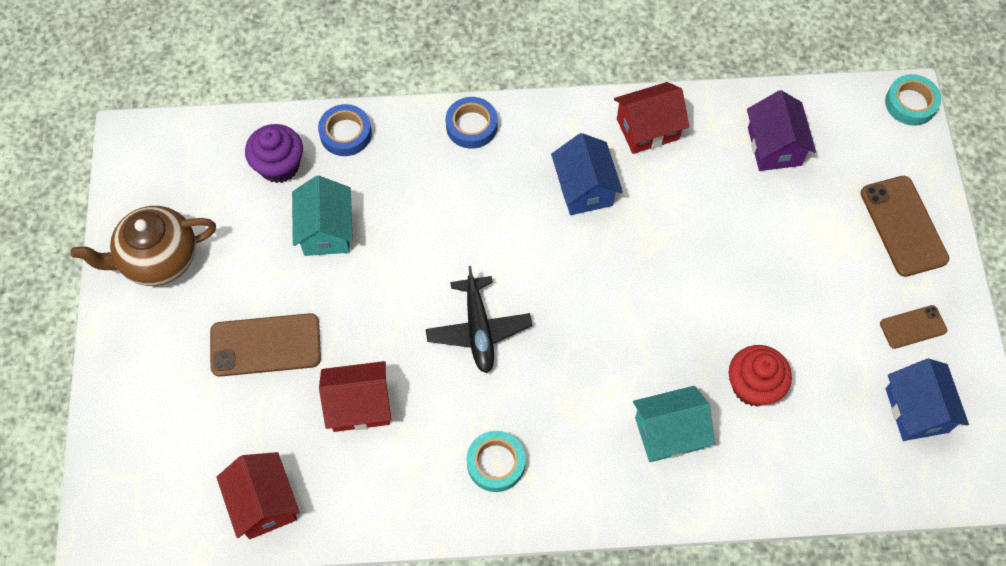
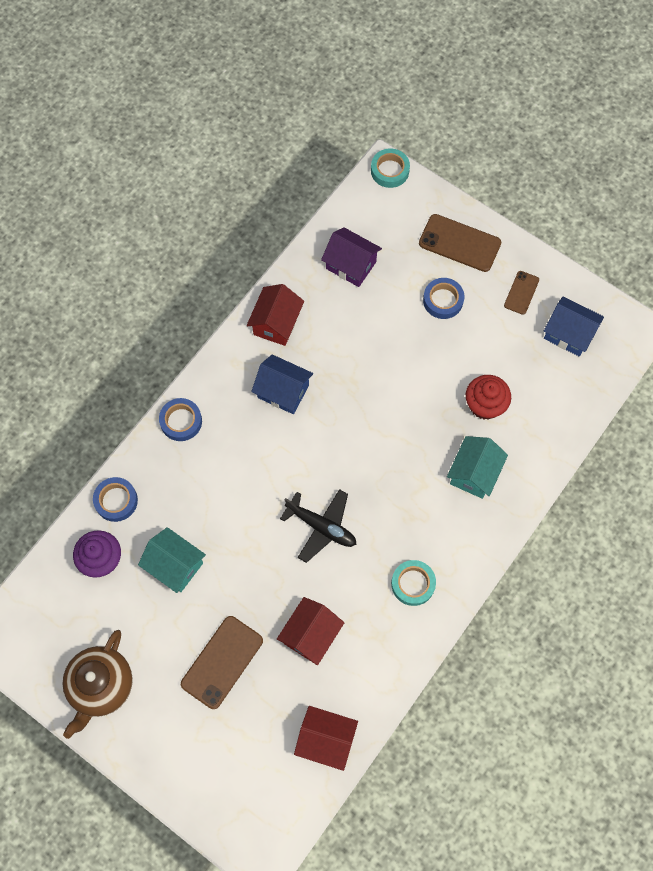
camera: 50 degrees left, 5 degrees up
none -> blue tape [423,278,464,319]

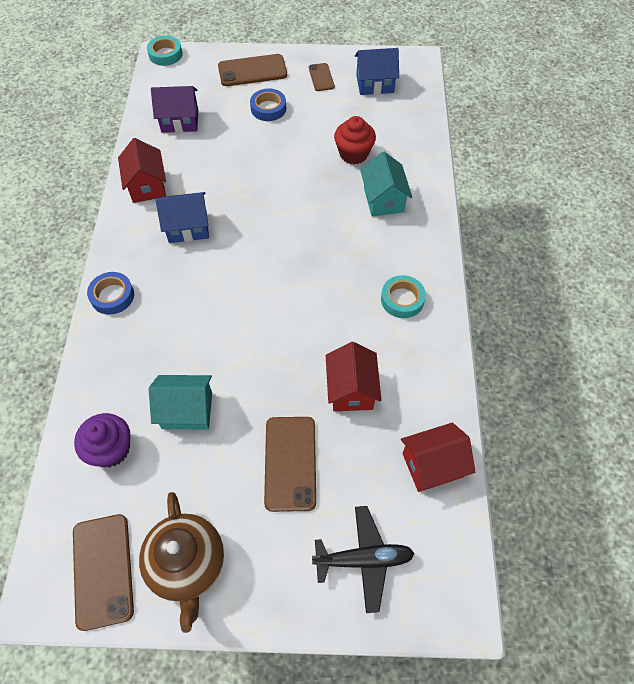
camera: 35 degrees left, 10 degrees down
blue tape [93,477,138,522] -> none
black plane [280,489,356,563] -> black plane moved to [312,506,415,613]
none -> brown phone [73,514,134,631]

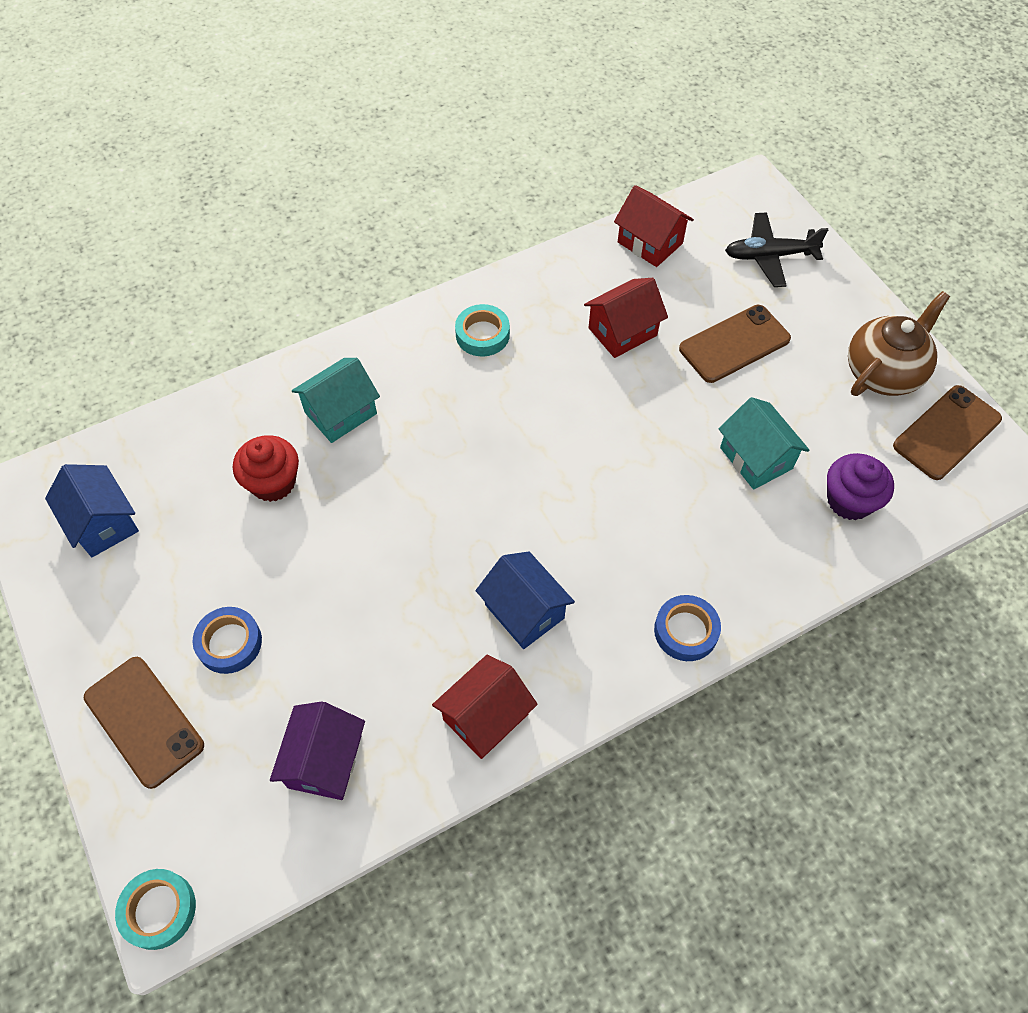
camera: 120 degrees left, 0 degrees up
purple house [151,86,198,133] -> purple house turned 45 degrees clockwise [270,701,365,800]
brown phone [309,63,335,91] -> none
black plane [312,506,415,613] -> black plane turned 60 degrees counterclockwise [725,212,828,287]

